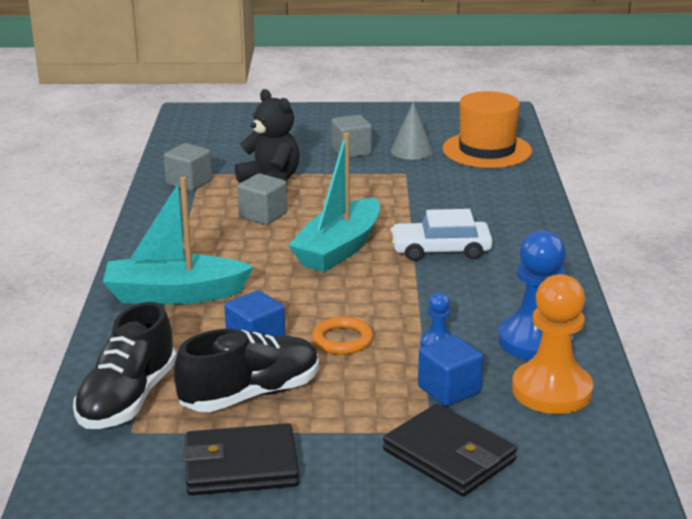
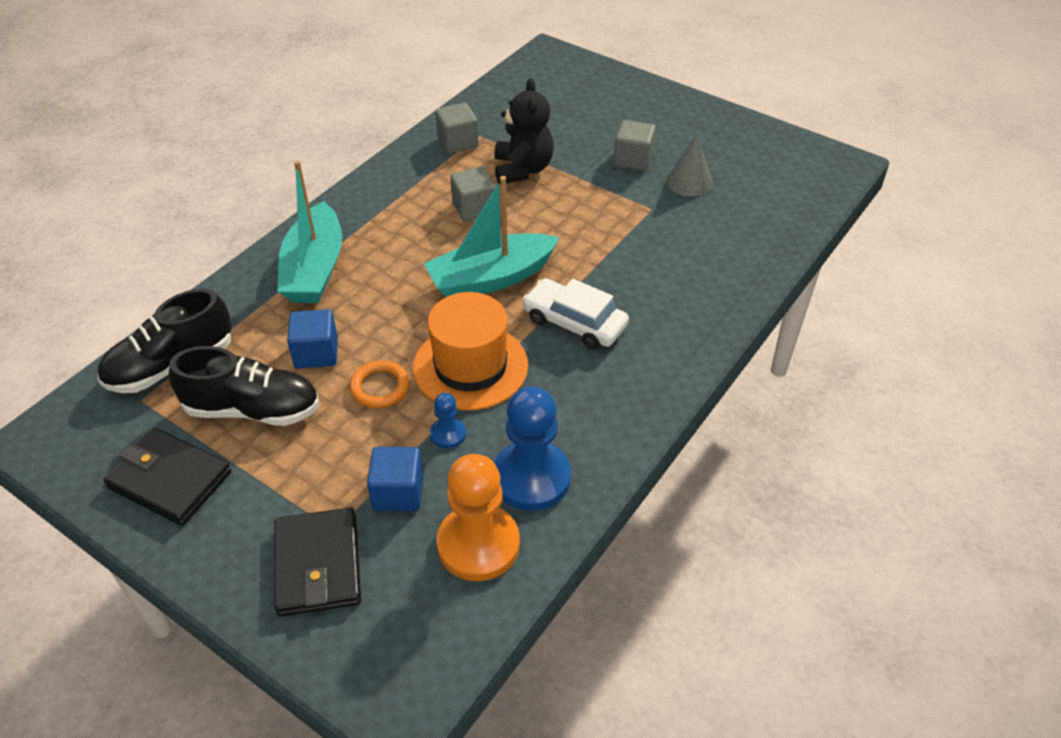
camera: 35 degrees right, 20 degrees up
turquoise boat [103,177,254,305] -> turquoise boat turned 120 degrees counterclockwise [278,160,342,303]
orange hat [443,91,532,168] -> orange hat moved to [413,292,528,411]

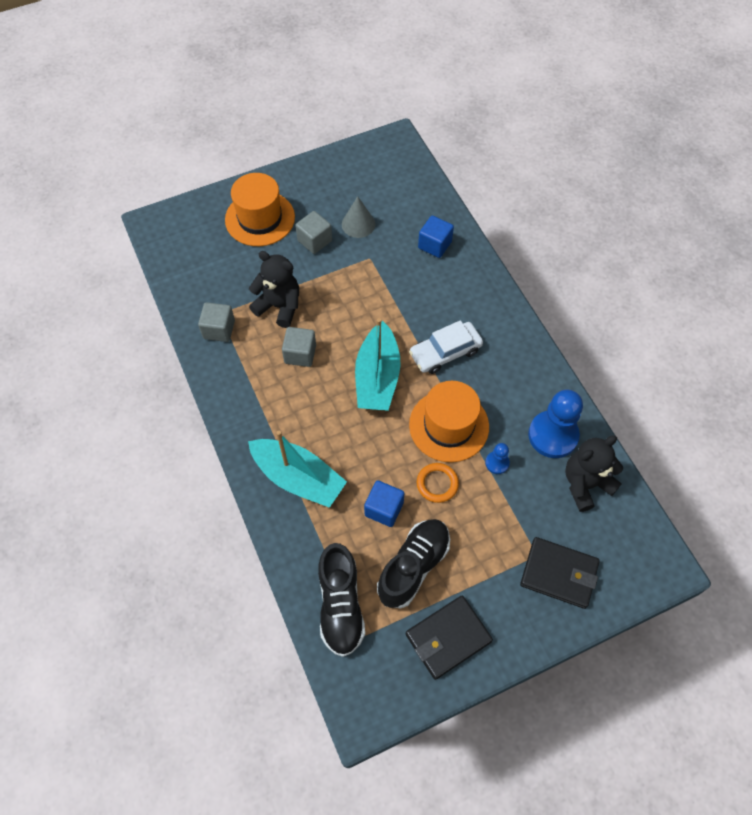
camera: 60 degrees left, 15 degrees up
blue cube [367,447,423,511] -> blue cube moved to [418,215,454,258]
orange pawn [436,454,520,581] -> black teddy bear [565,435,623,512]
none -> orange hat [225,173,295,246]

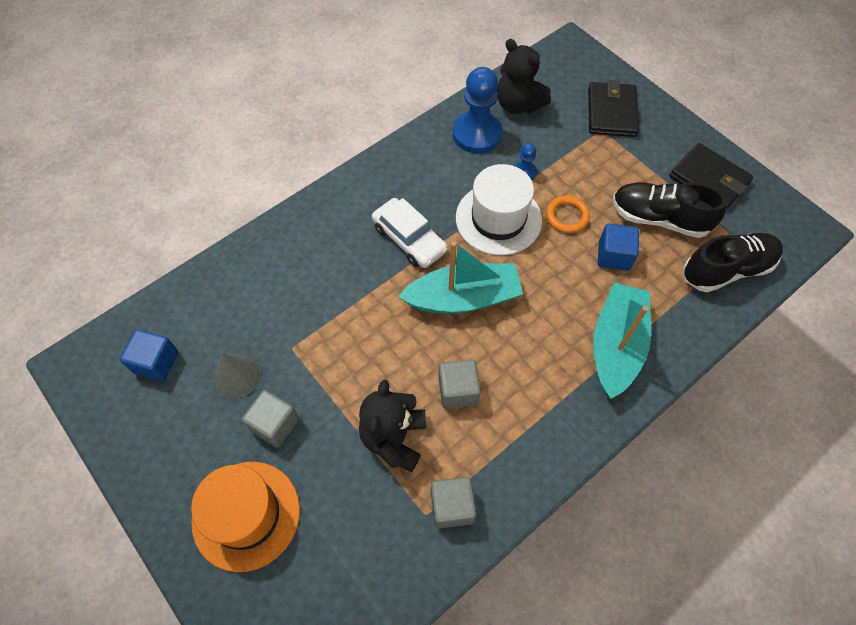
camera: 105 degrees left, 0 degrees up
orange hat [409,381,489,462] -> white hat [456,164,542,255]
blue cube [418,215,454,258] -> blue cube moved to [120,329,178,381]

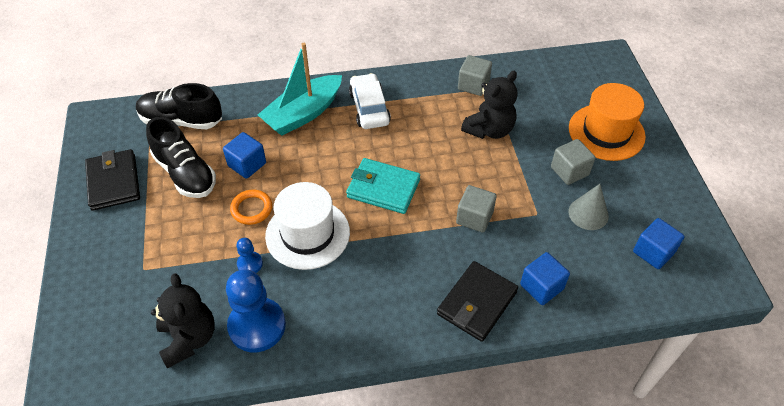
camera: 150 degrees left, 10 degrees down
white car [372,198,448,268] -> white car moved to [349,73,391,129]
turquoise boat [398,241,523,314] -> turquoise wallet [346,158,420,214]
grey cube [438,359,481,408] -> grey cube moved to [456,185,497,233]
black wallet [588,80,639,137] -> black wallet moved to [437,261,518,342]
none -> blue cube [520,252,570,305]

